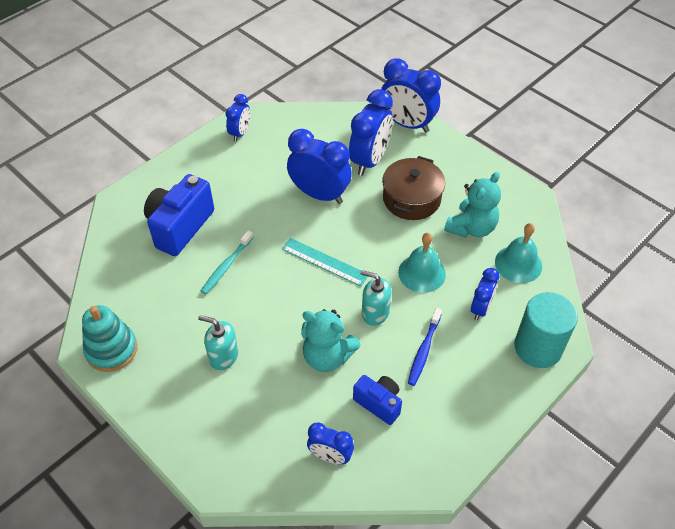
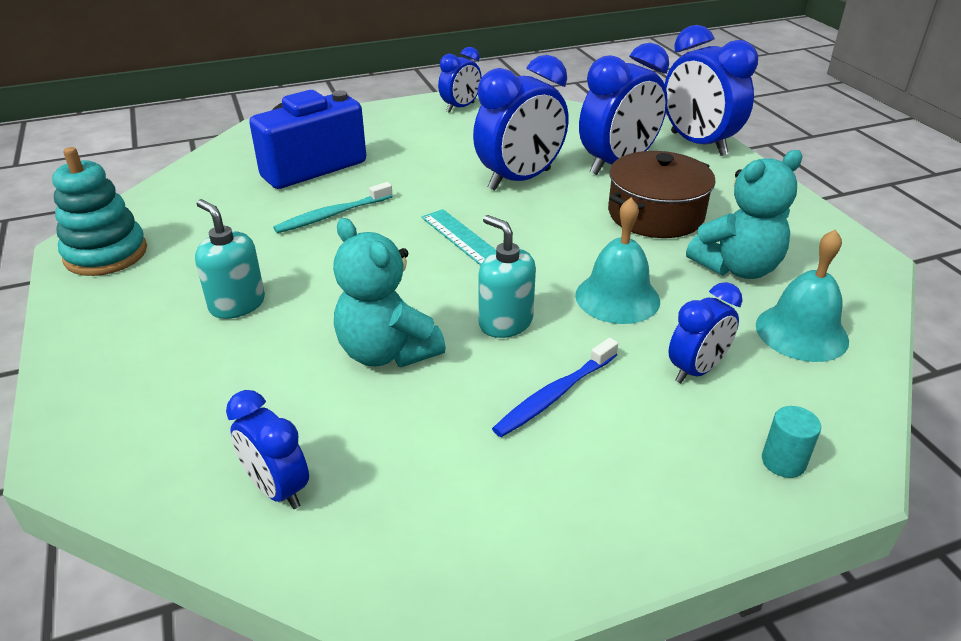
camera: 25 degrees right, 15 degrees down
blue clock [287,129,352,204] -> blue clock turned 90 degrees clockwise [473,55,569,191]
blue camera [353,375,402,425] -> none
turquoise cylinder [514,292,578,368] -> turquoise cylinder [762,406,821,478], size x0.43

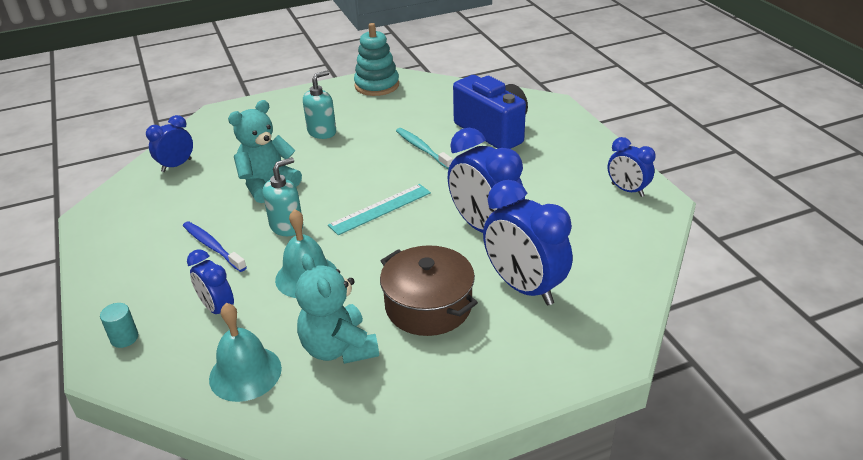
camera: 90 degrees right, 0 degrees up
blue clock [665,25,758,156] -> none

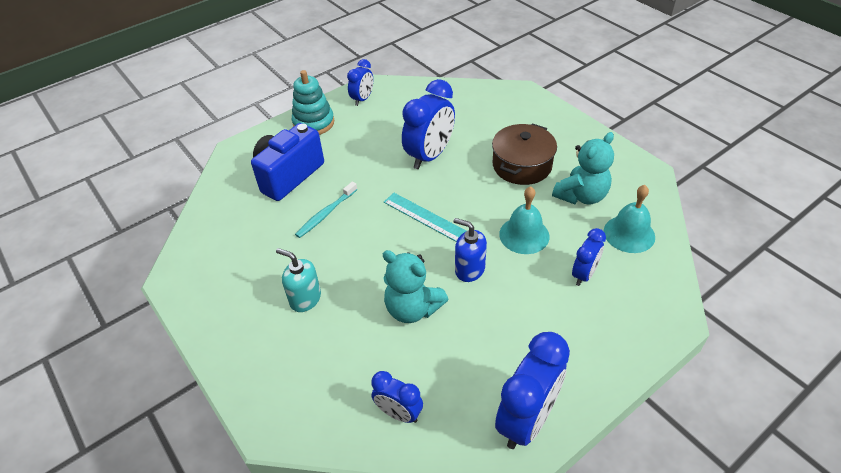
camera: 105 degrees left, 10 degrees up
turquoise cylinder [100,303,138,348] -> none
blue toothbrush [183,221,247,272] -> none
turquoise soap dispenser [263,157,303,236] -> blue soap dispenser [453,218,487,282]
turquoise stacking toy [354,23,399,96] -> turquoise stacking toy moved to [292,70,334,135]
blue clock [483,180,572,305] -> blue clock moved to [495,332,570,449]

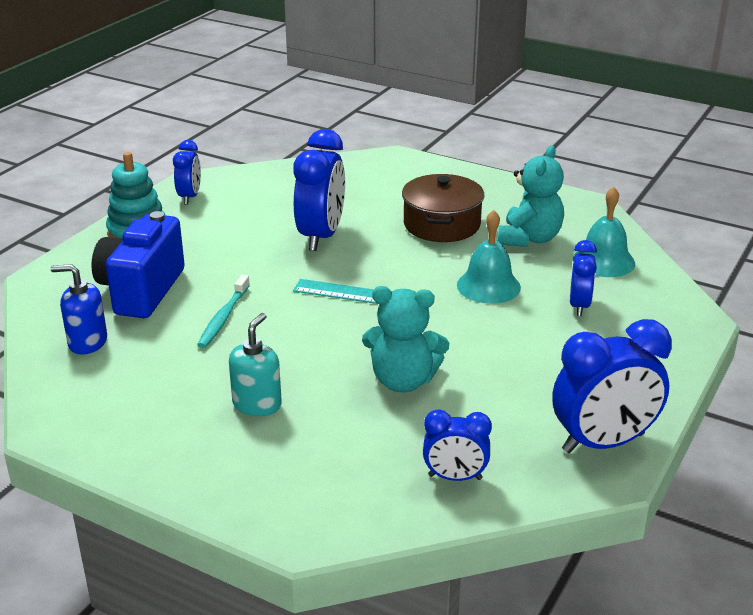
camera: 25 degrees left, 15 degrees down
turquoise soap dispenser [276,248,321,312] -> turquoise soap dispenser turned 105 degrees clockwise [229,313,282,416]
blue soap dispenser [453,218,487,282] -> blue soap dispenser moved to [51,264,107,354]
blue clock [495,332,570,449] -> blue clock turned 60 degrees clockwise [552,319,672,453]

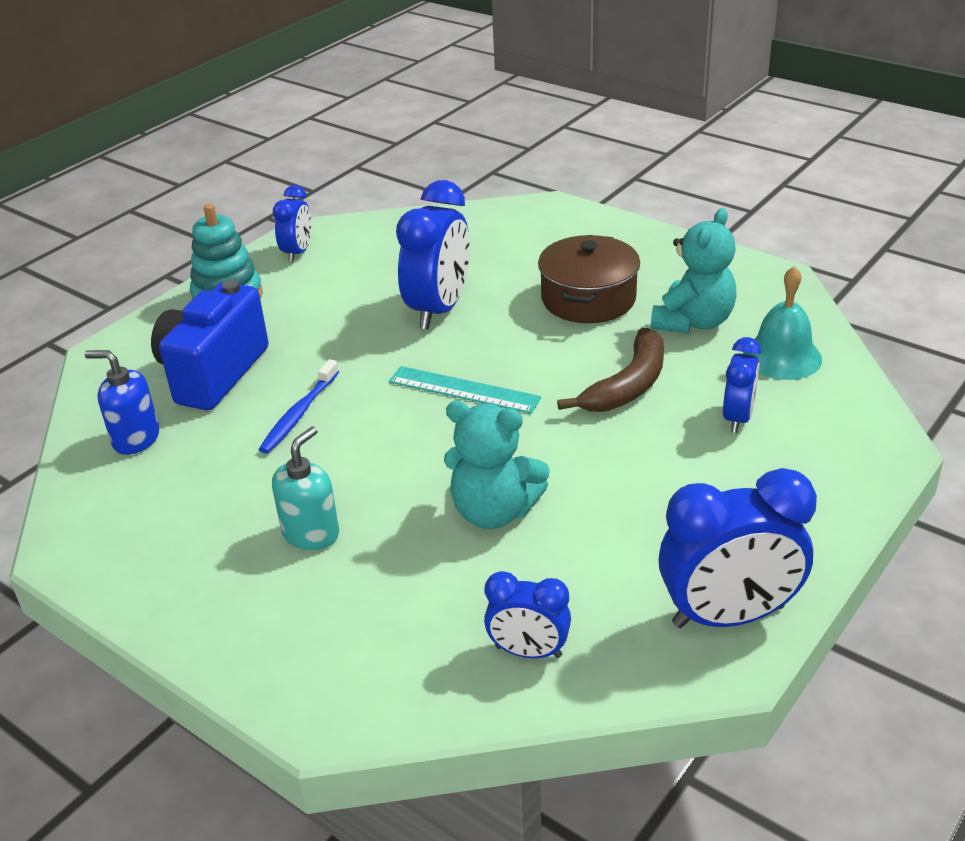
camera: 10 degrees right, 5 degrees up
turquoise toothbrush [197,275,250,348] -> blue toothbrush [259,359,339,453]
turquoise bell [457,210,521,304] -> brown banana [557,328,664,412]

